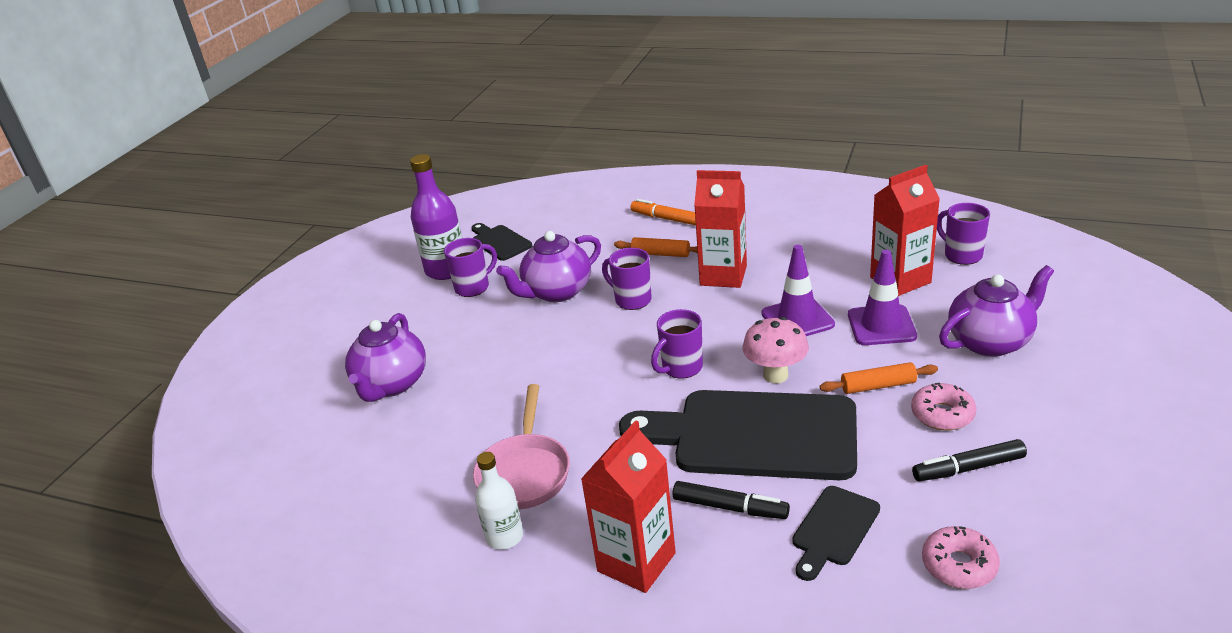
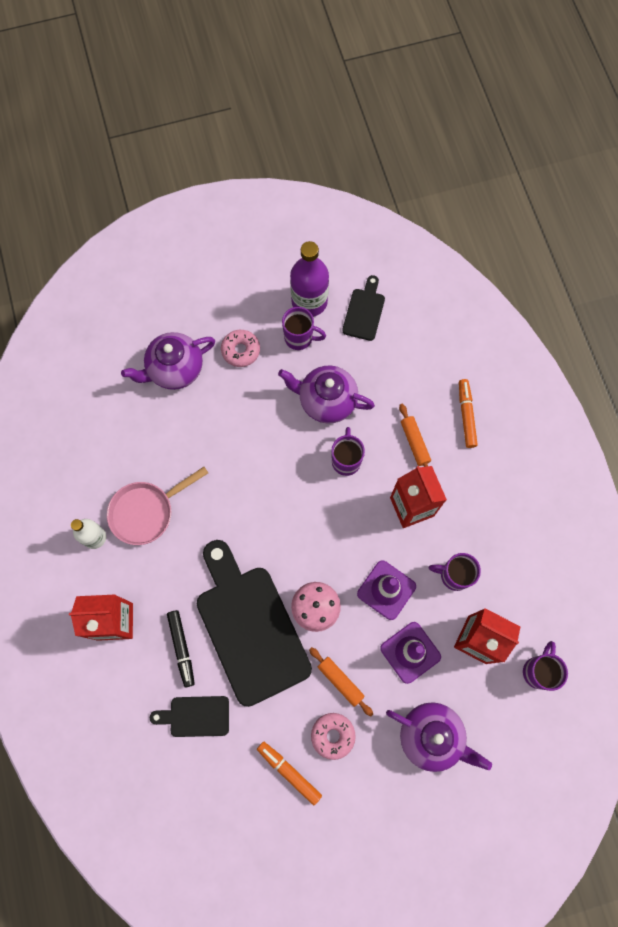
camera: 50 degrees right, 40 degrees up
purple mug [651,309,703,379] -> purple mug moved to [429,553,481,591]
black marker [912,439,1027,481] -> orange marker [257,741,322,805]
pink donut [922,526,1000,589] -> pink donut moved to [221,330,260,367]

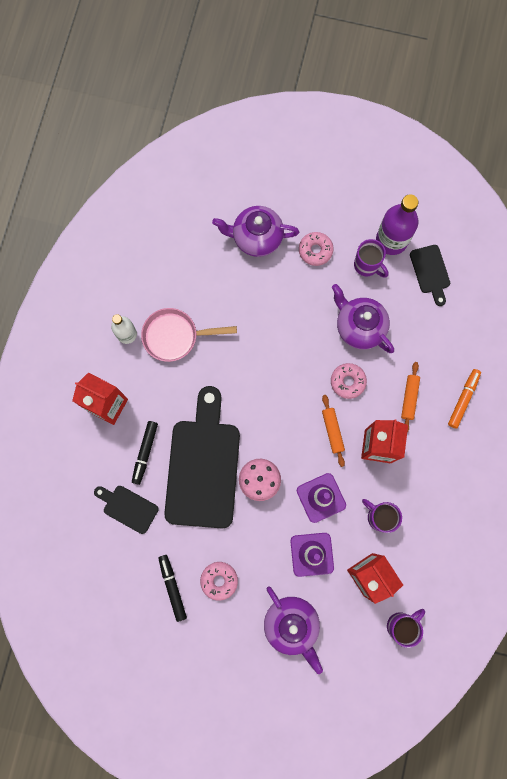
camera: 30 degrees right, 5 degrees up
orange marker [257,741,322,805] -> black marker [158,555,187,622]
orange rolling pin [309,647,373,716] -> orange rolling pin moved to [322,395,345,467]
purple mug [331,427,365,476] -> pink donut [331,363,367,399]
black cutting board [342,275,385,341] -> black cutting board turned 120 degrees clockwise [410,245,450,306]

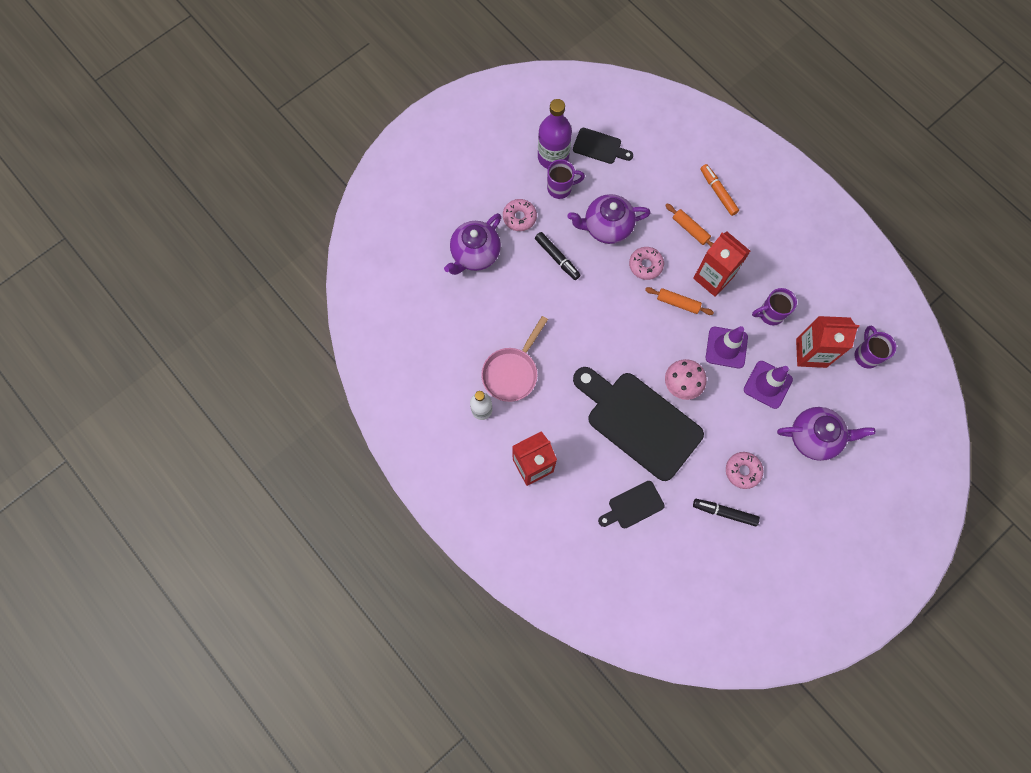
camera: 55 degrees left, 5 degrees down
black marker [132,421,158,485] -> black marker moved to [535,232,580,280]

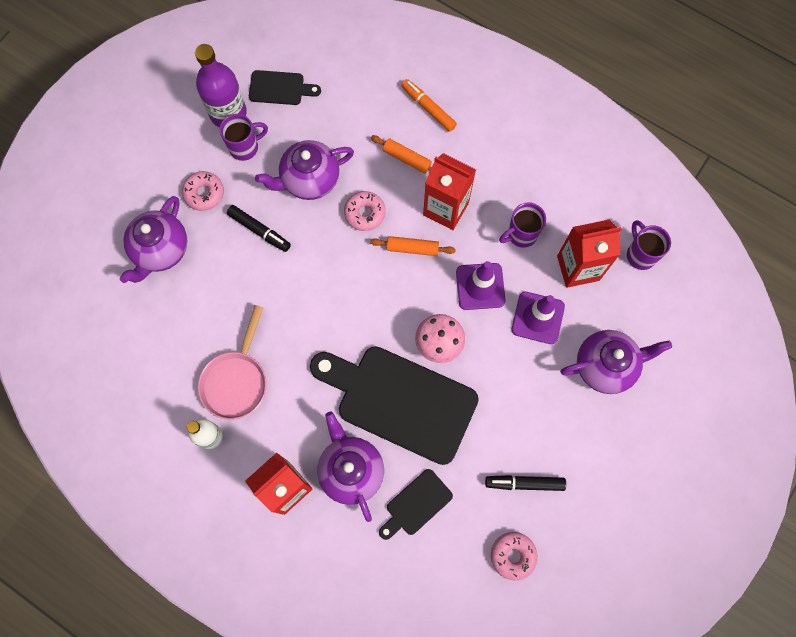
camera: 15 degrees left, 0 degrees up
pink donut [726,452,764,489] -> pink donut moved to [491,532,538,581]
none -> purple teapot [317,412,384,522]

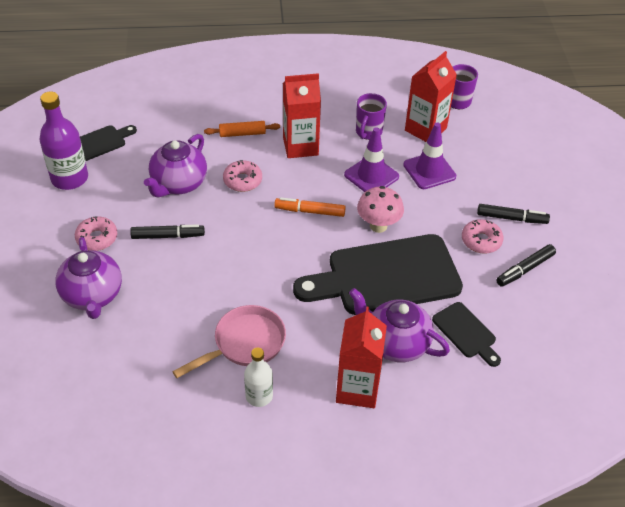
camera: 40 degrees left, 25 degrees down
pink pan [198,305,267,420] -> pink pan turned 105 degrees counterclockwise [172,305,286,378]
purple mug [220,114,268,161] -> none
orange rolling pin [370,236,456,256] -> none
black cutting board [379,469,453,540] -> black cutting board turned 45 degrees counterclockwise [432,302,501,367]
orange marker [401,79,457,132] -> orange marker moved to [274,197,346,217]
pink donut [491,532,538,581] -> pink donut moved to [462,219,503,254]
purple teapot [560,330,672,394] -> none
none -> black marker [477,204,550,224]

